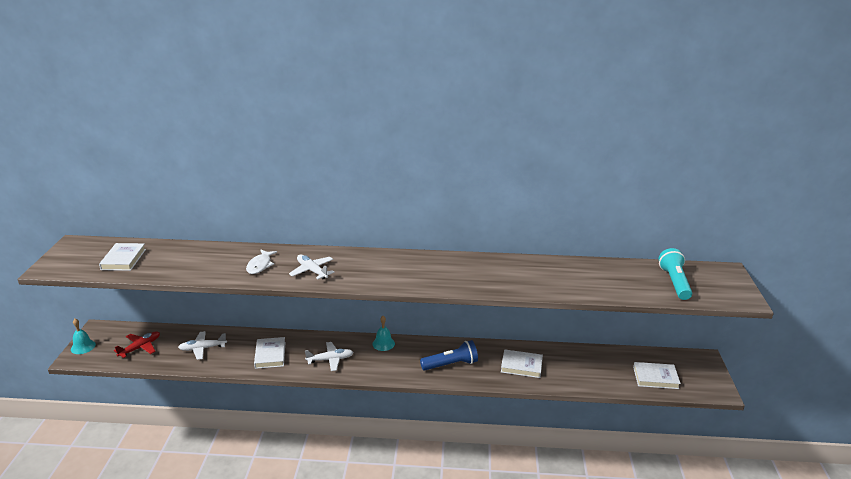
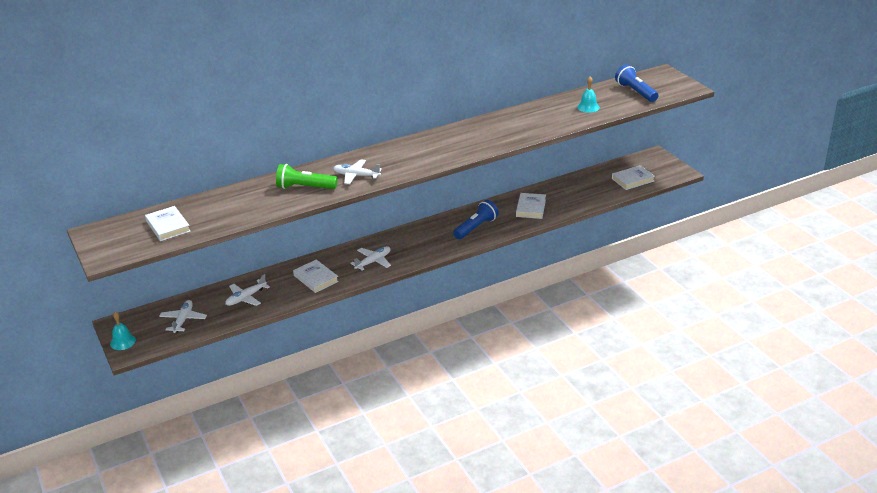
camera: 30 degrees left, 5 degrees up
red plane [114,331,160,358] -> white plane [159,300,207,333]
white fish [246,249,277,274] -> green flashlight [276,164,337,189]
turquoise bell [373,316,395,351] -> turquoise bell moved to [577,77,600,113]
white book [501,349,543,378] -> white book turned 60 degrees counterclockwise [516,193,546,219]
turquoise flashlight [658,248,692,300] -> blue flashlight [615,65,658,102]

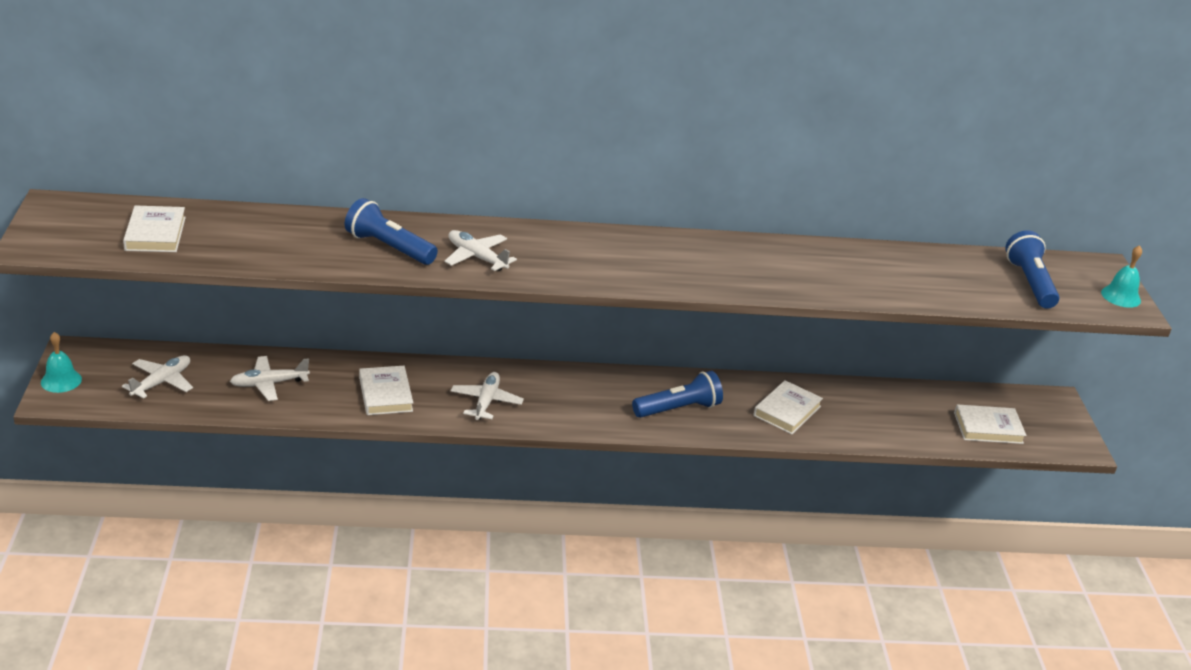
camera: 20 degrees right, 0 degrees up
green flashlight [276,164,337,189] -> blue flashlight [345,198,438,265]
white plane [350,246,391,271] -> white plane turned 60 degrees counterclockwise [451,372,524,420]
turquoise bell [577,77,600,113] -> turquoise bell moved to [1101,245,1142,308]

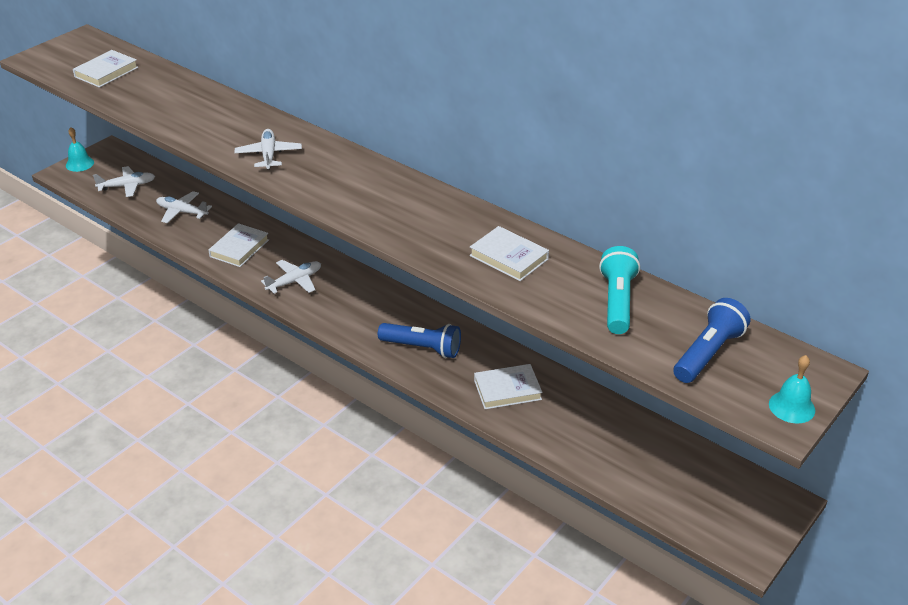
camera: 45 degrees right, 5 degrees up
blue flashlight [345,198,438,265] -> none
white book [954,404,1027,444] -> white book moved to [469,226,549,281]
none -> turquoise flashlight [599,246,640,334]

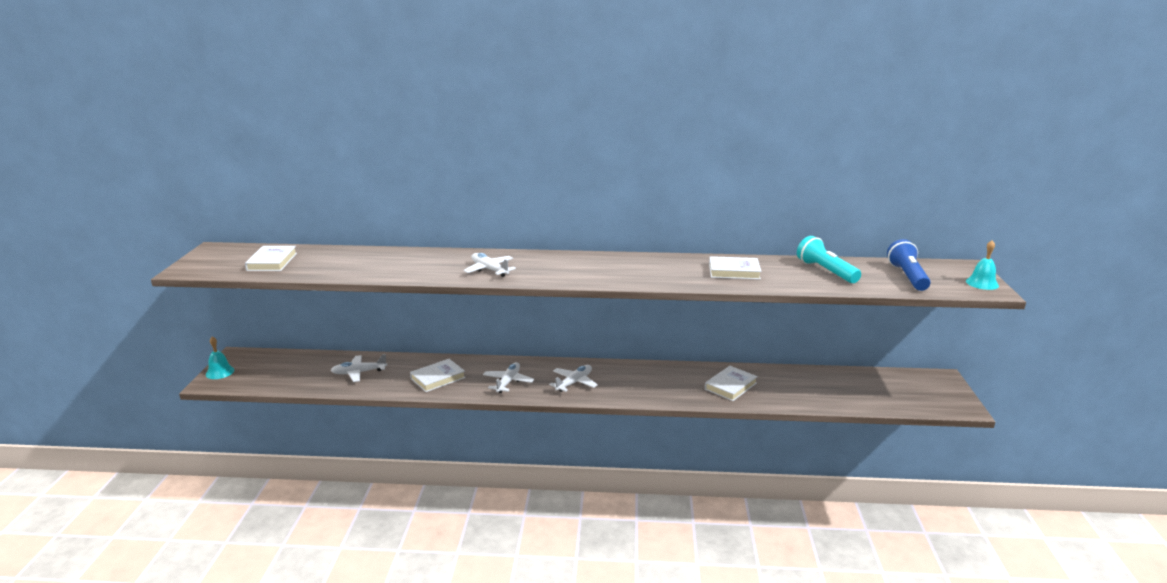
camera: 35 degrees left, 15 degrees down
white plane [93,166,155,197] -> white plane moved to [549,365,598,392]
white book [208,223,269,267] -> white book turned 60 degrees clockwise [410,359,466,392]
blue flashlight [378,323,461,358] -> none

